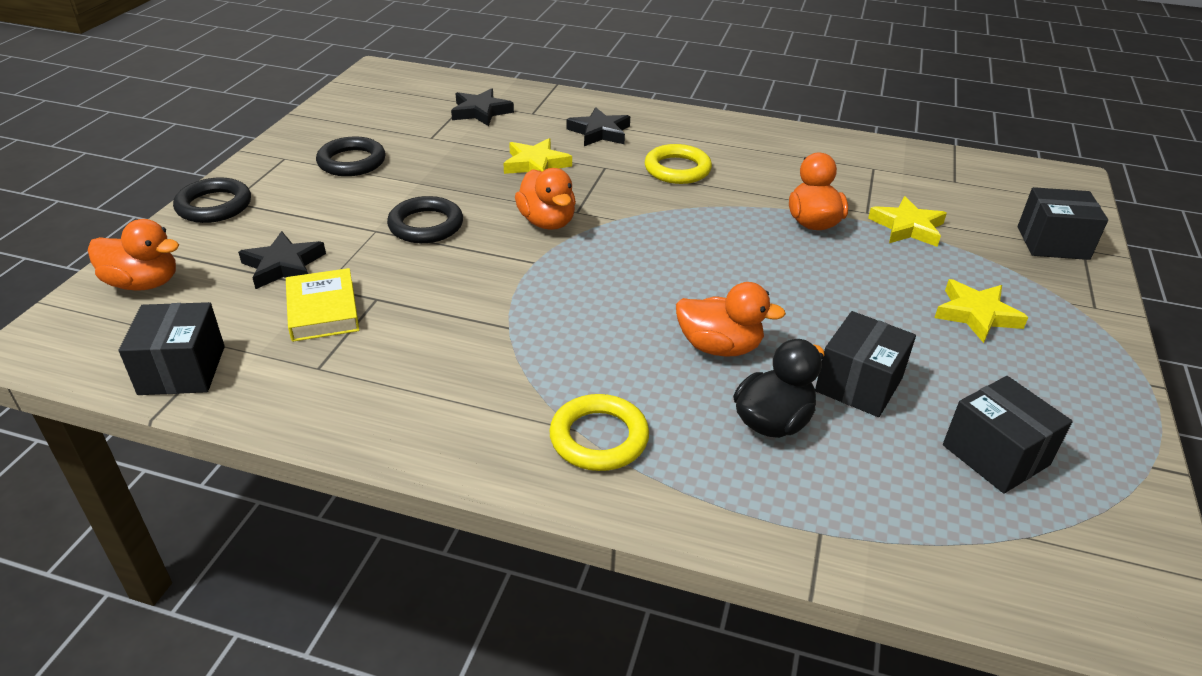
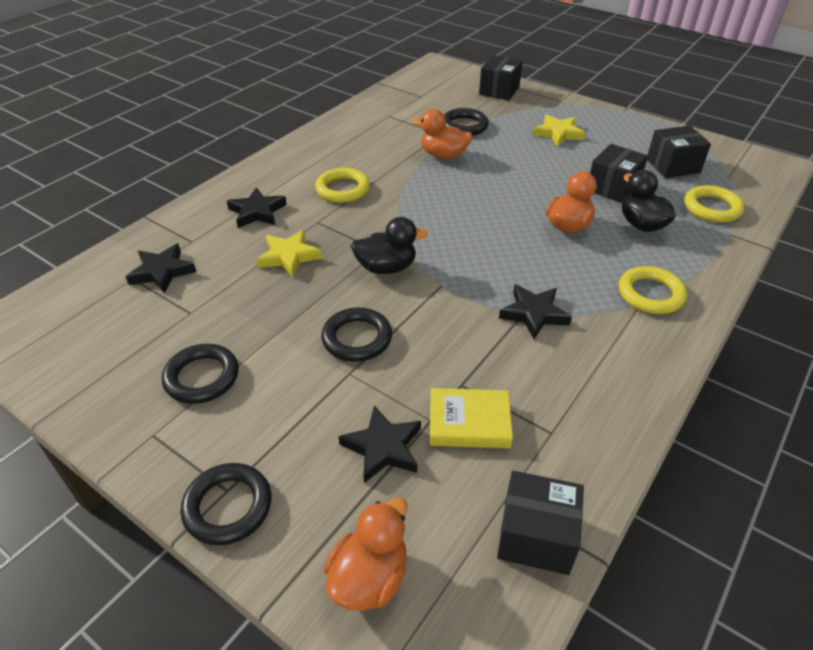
camera: 70 degrees left, 5 degrees up
orange duck [515,168,576,230] -> black duck [351,217,428,274]
black box [815,311,916,417] -> black box turned 75 degrees clockwise [590,144,648,203]
yellow star [868,196,947,247] -> black ring [444,108,489,136]
none -> black star [499,284,572,340]
none -> yellow ring [684,185,744,223]

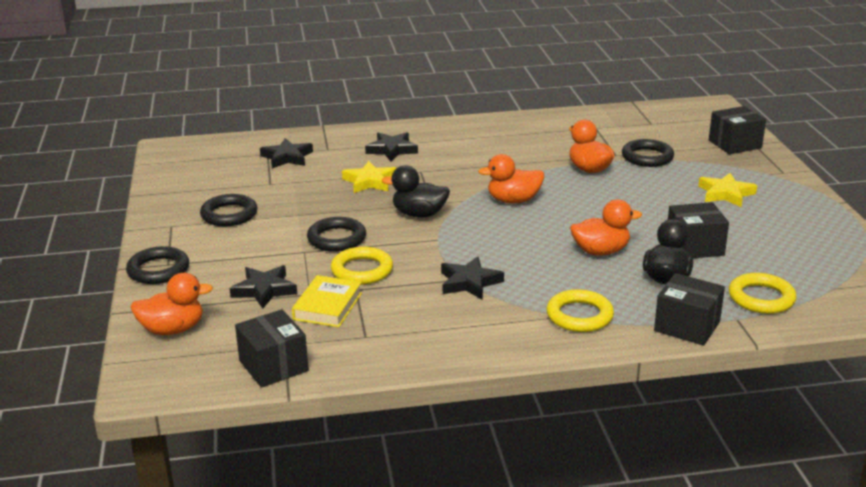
camera: 45 degrees right, 15 degrees down
yellow ring [315,168,370,203] -> yellow ring moved to [331,247,393,285]
black duck [351,217,428,274] -> black duck turned 150 degrees clockwise [382,165,450,217]
yellow book [430,388,513,448] -> yellow book turned 60 degrees clockwise [292,275,362,327]
black box [647,126,711,178] -> black box moved to [654,273,725,346]
none -> orange duck [478,154,544,203]

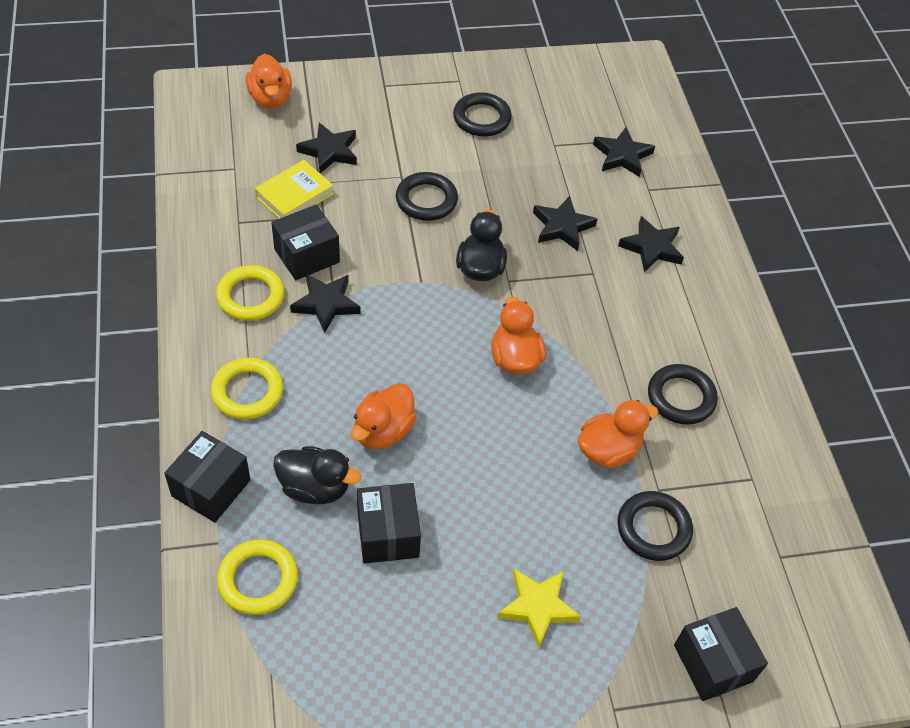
camera: 85 degrees right, 25 degrees up
black ring [126,246,189,284] -> black ring moved to [648,364,718,425]
black box [235,309,308,388] -> black box moved to [271,205,340,280]
yellow book [292,275,362,327] -> yellow book turned 60 degrees counterclockwise [255,160,334,219]
yellow ring [331,247,393,285] -> yellow ring moved to [216,265,284,321]
yellow star [342,161,397,193] -> black star [533,196,597,251]
orange duck [570,200,642,256] -> orange duck turned 45 degrees clockwise [351,383,417,449]

